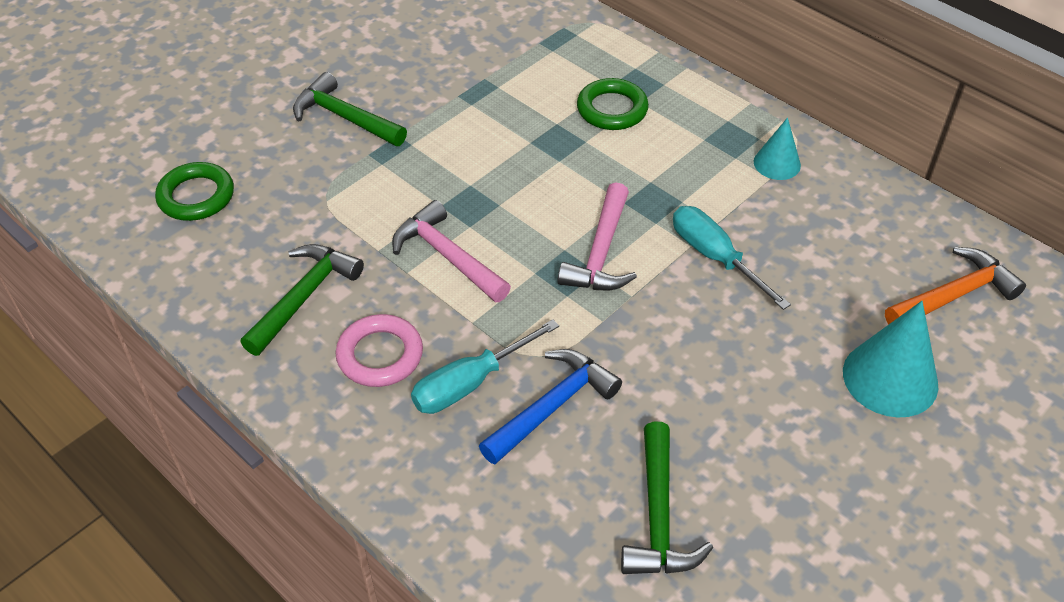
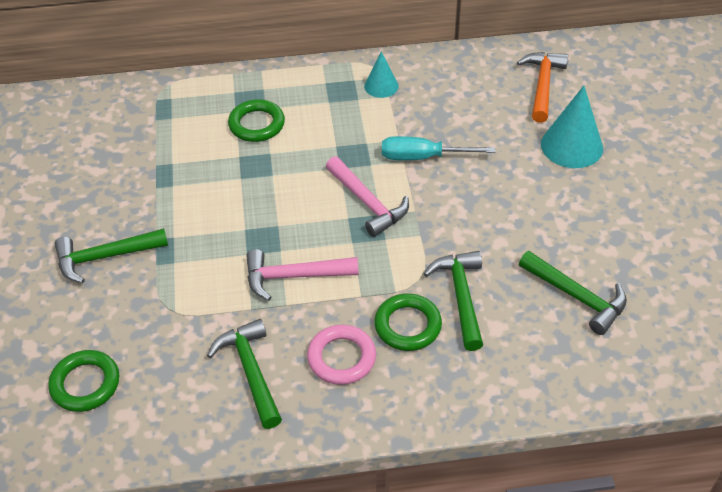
camera: 50 degrees left, 0 degrees up
turquoise screwdriver [411,319,559,414] -> green ring [374,293,442,351]
blue hammer [479,349,622,464] -> green hammer [424,251,483,351]

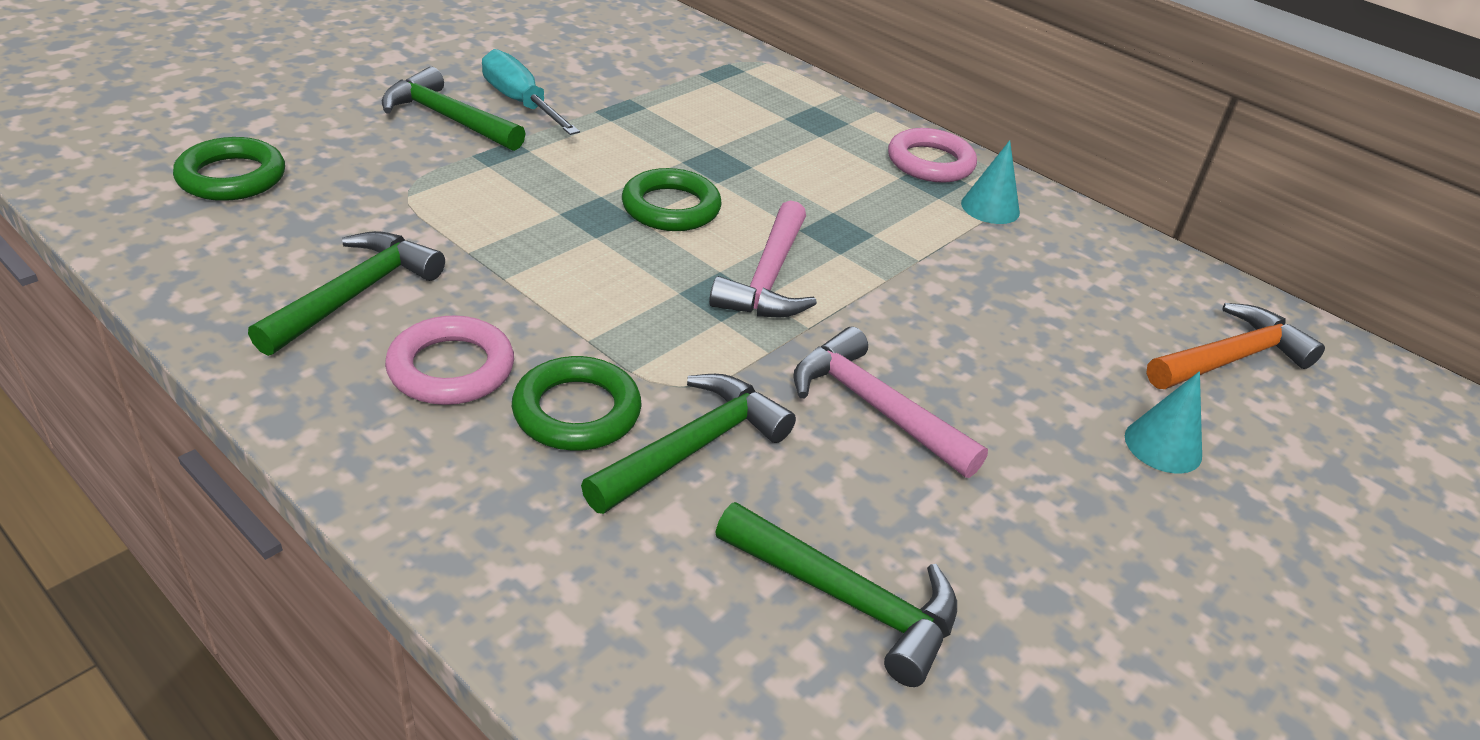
camera: 45 degrees right, 10 degrees down
green ring [228,99,285,142] -> green ring moved to [622,168,722,231]
pink hammer [246,249,359,301] -> pink hammer moved to [793,327,988,478]
turquoise screwdriver [382,136,495,160] -> turquoise screwdriver moved to [482,49,580,135]
green hammer [519,251,627,335] -> green hammer turned 60 degrees counterclockwise [715,502,957,687]
turquoise cone [541,86,603,168] -> turquoise cone [1125,371,1202,474], size x0.59
none -> pink ring [888,128,977,183]

